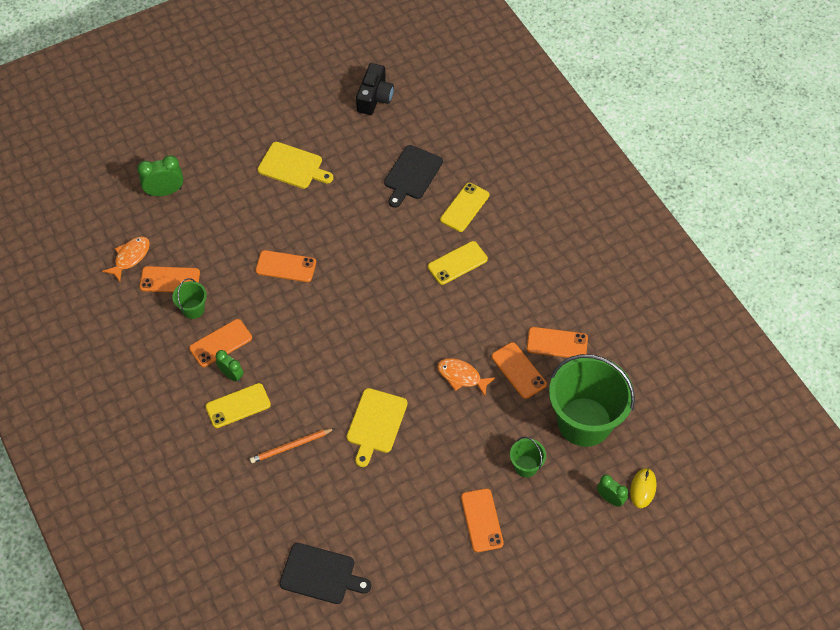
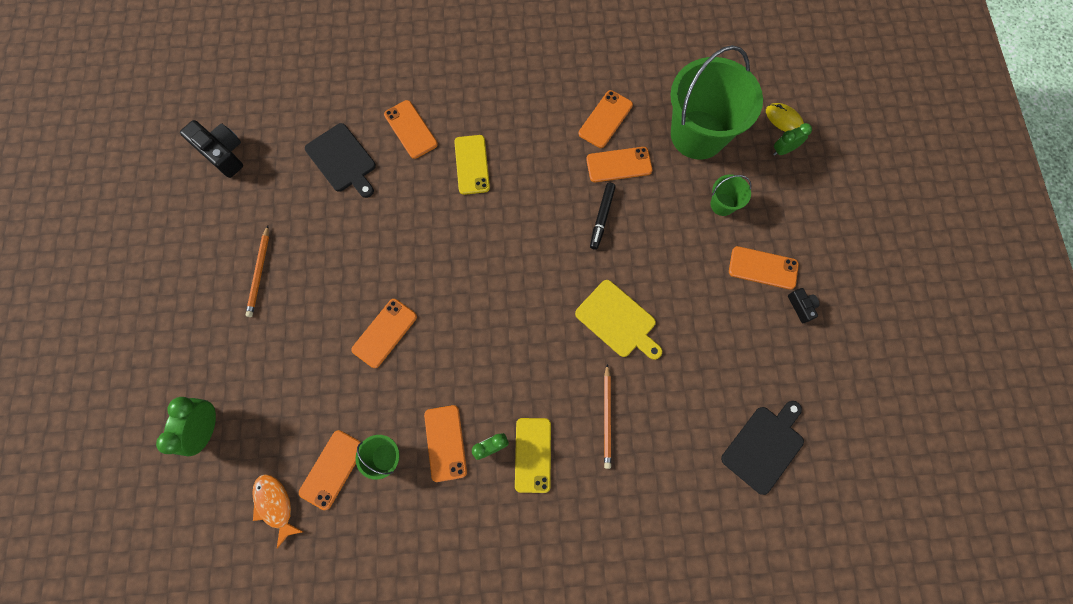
camera: 65 degrees left, 15 degrees up
yellow cutting board [258,142,333,189] -> orange pencil [246,225,269,317]
orange fish [437,358,496,396] -> black marker [590,183,616,250]
yellow phone [440,183,489,232] -> orange phone [384,100,438,159]
none -> black camera [788,288,819,323]

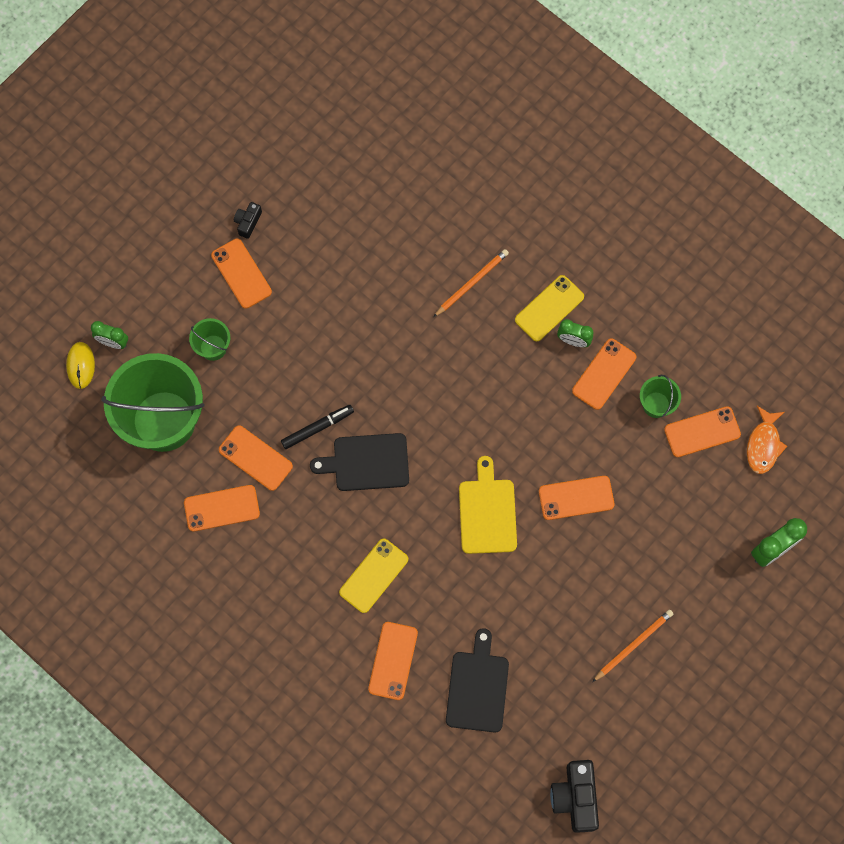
camera: 135 degrees left, 0 degrees up
yellow cutting board [575,280,662,360] -> yellow cutting board moved to [459,456,517,554]
black cutting board [721,401,804,495] -> black cutting board moved to [310,433,409,491]

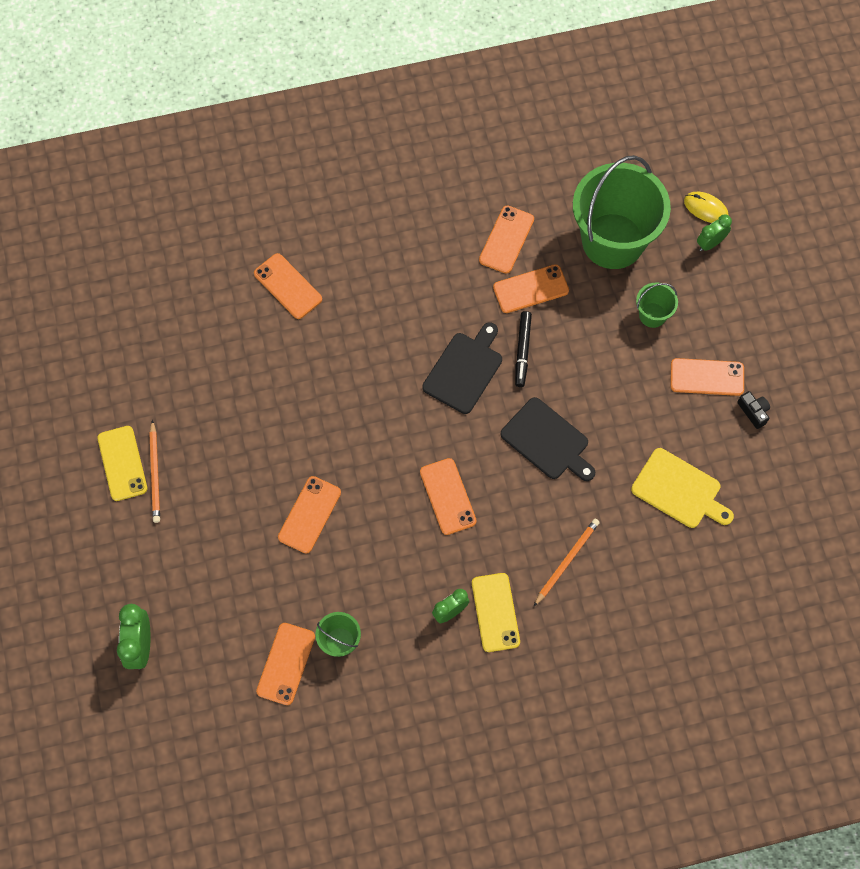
camera: 125 degrees right, 5 degrees down
yellow phone [339,539,408,613] -> yellow phone moved to [97,426,147,501]
orange pencil [433,249,509,317] -> orange pencil turned 135 degrees counterclockwise [534,519,600,606]
black cutting board [446,628,509,733] -> black cutting board moved to [500,397,595,481]
yellow cutting board [459,456,517,554] -> yellow cutting board moved to [631,448,734,528]
black camera [550,760,599,833] -> none
orange phone [572,338,636,410] -> orange phone moved to [420,458,477,535]
orange fish [747,406,787,474] -> none

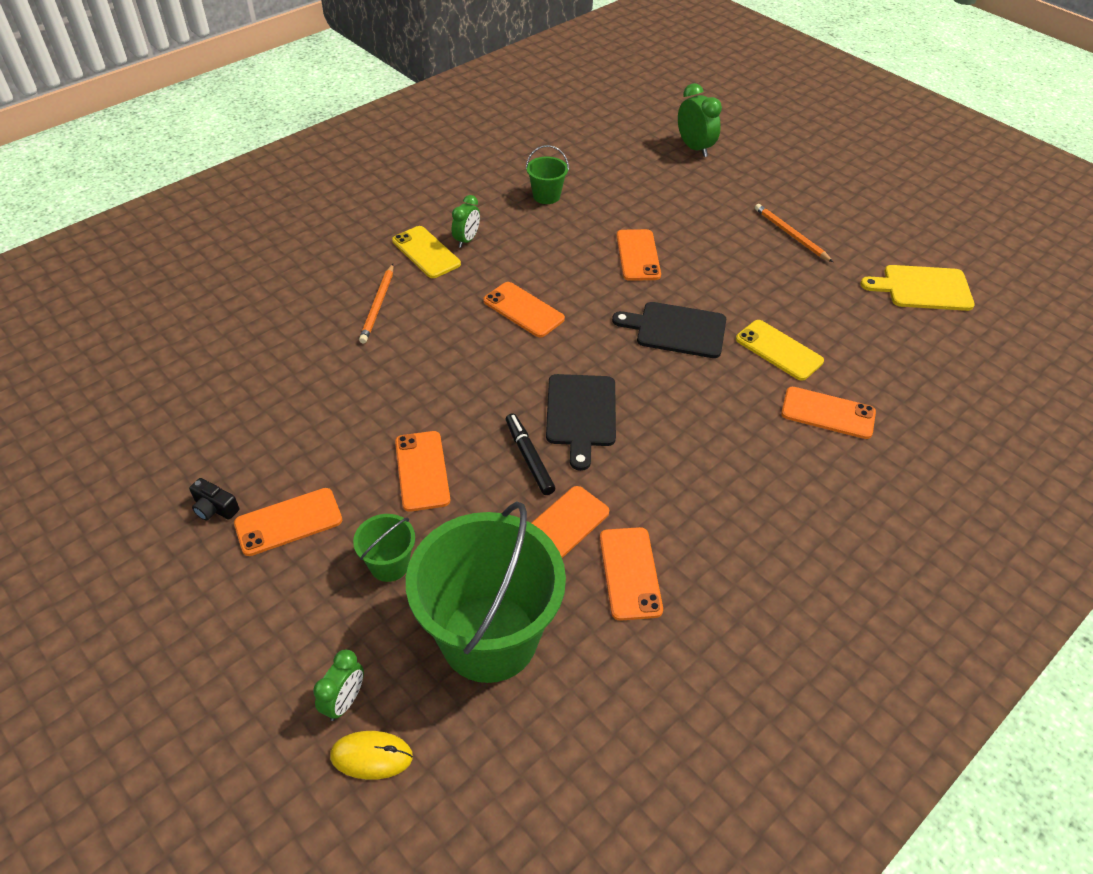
camera: 150 degrees right, 20 degrees down
yellow phone [97,426,147,501] -> yellow phone moved to [736,320,824,381]
orange phone [256,623,315,705] -> orange phone moved to [395,431,450,512]
black cutting board [500,397,595,481] -> black cutting board moved to [612,302,726,358]
yellow cutting board [631,448,734,528] -> yellow cutting board moved to [860,265,975,311]

